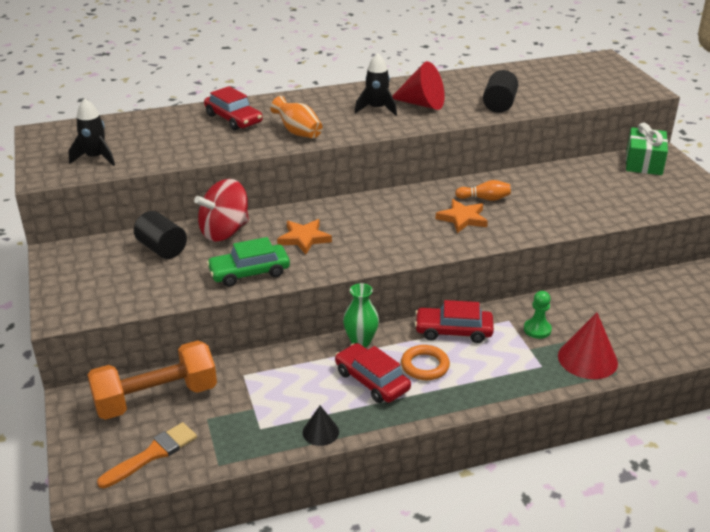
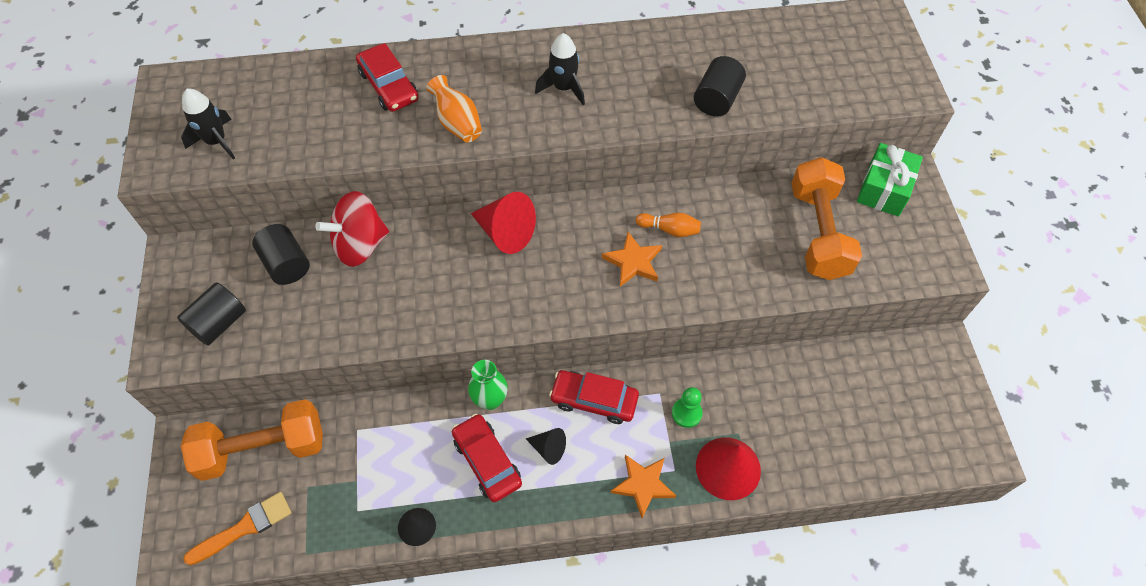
camera: 10 degrees right, 25 degrees up
green car [207,237,290,287] -> none
orange star [277,219,332,255] -> orange star moved to [611,455,676,518]
red cone [392,61,445,110] -> red cone moved to [471,192,536,254]
orange ring [401,345,450,380] -> black cone [526,428,566,465]
none -> black cylinder [177,282,246,346]
none -> orange dumbbell [792,157,862,280]

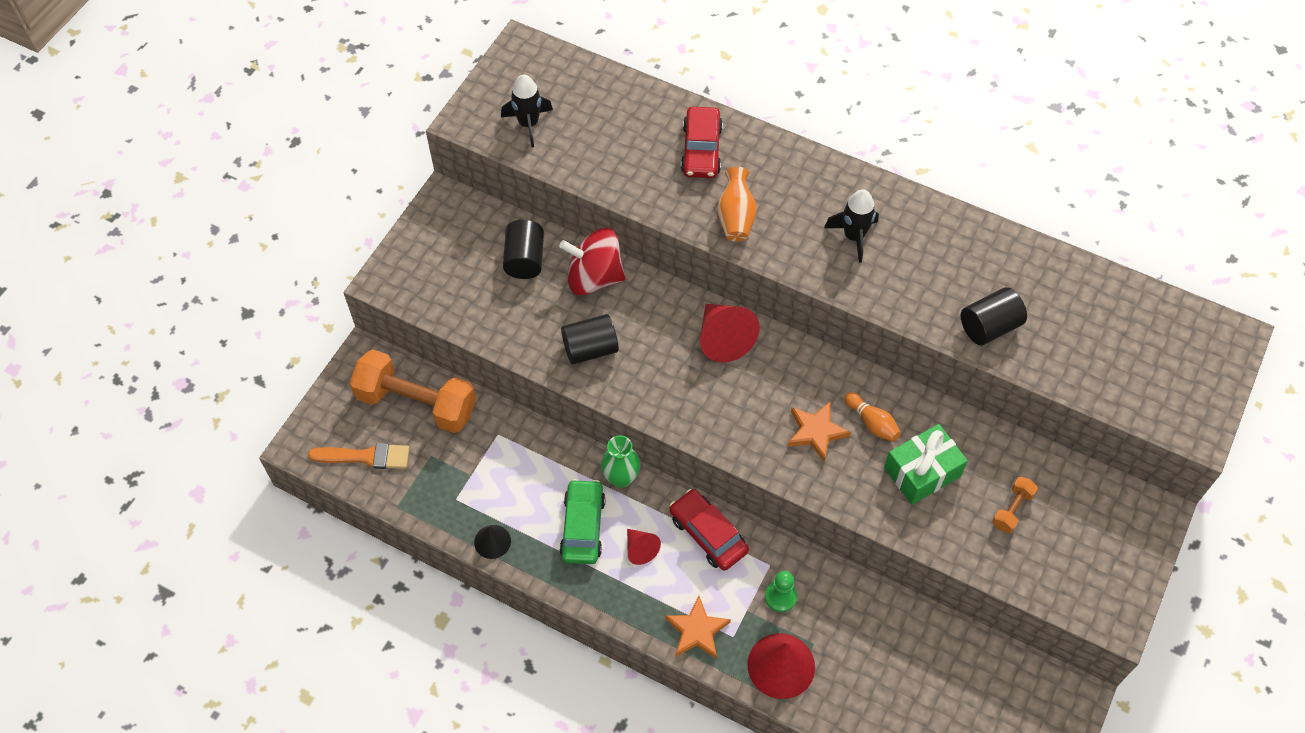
camera: 35 degrees right, 0 degrees up
black cylinder [177,282,246,346] -> black cylinder moved to [561,314,619,365]
red car [452,414,522,502] -> green car [560,479,606,564]
black cone [526,428,566,465] -> red cone [627,529,661,565]
orange dumbbell [792,157,862,280] -> orange dumbbell [992,477,1038,533], size x0.44
green gift [857,143,923,217] -> green gift moved to [884,424,968,505]

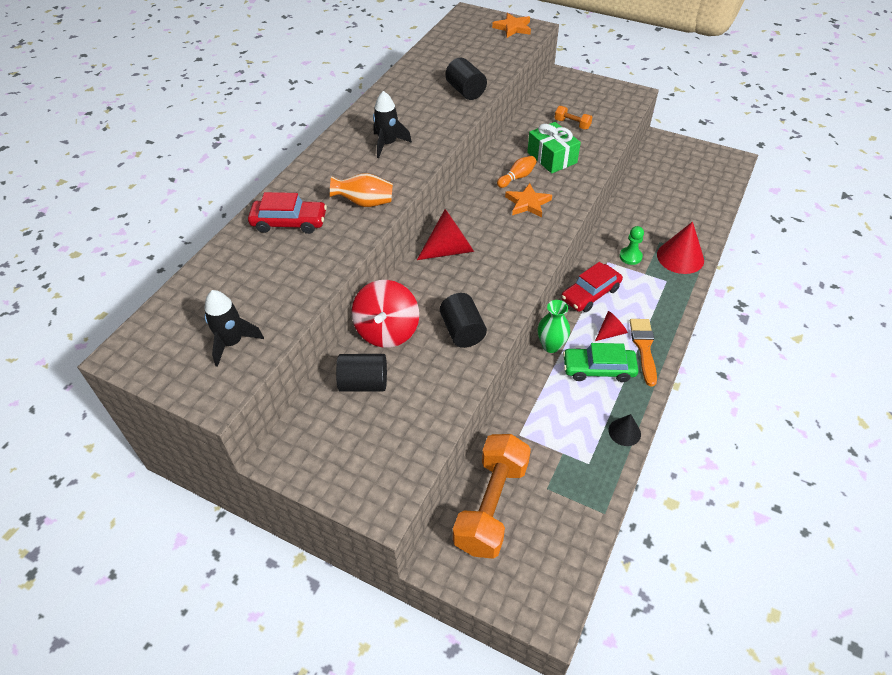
camera: 90 degrees left, 10 degrees down
orange brush [308,443,409,469] -> orange brush moved to [630,319,657,386]
orange star [665,596,731,659] -> orange star moved to [492,13,531,38]

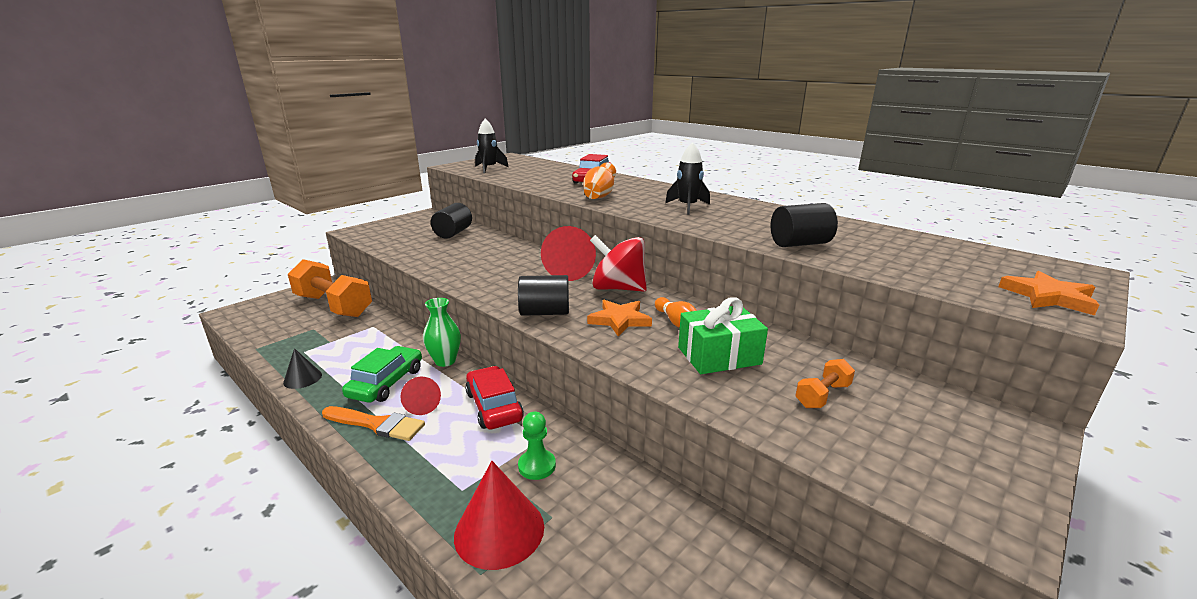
camera: 105 degrees right, 25 degrees down
red spinning top [352,280,419,348] -> red spinning top moved to [590,235,647,292]
black cylinder [440,293,487,348] -> black cylinder moved to [518,275,569,316]

